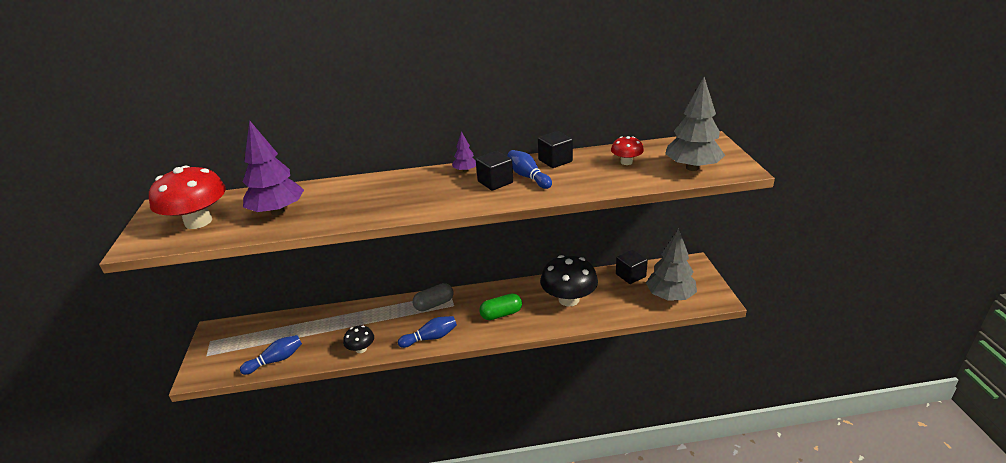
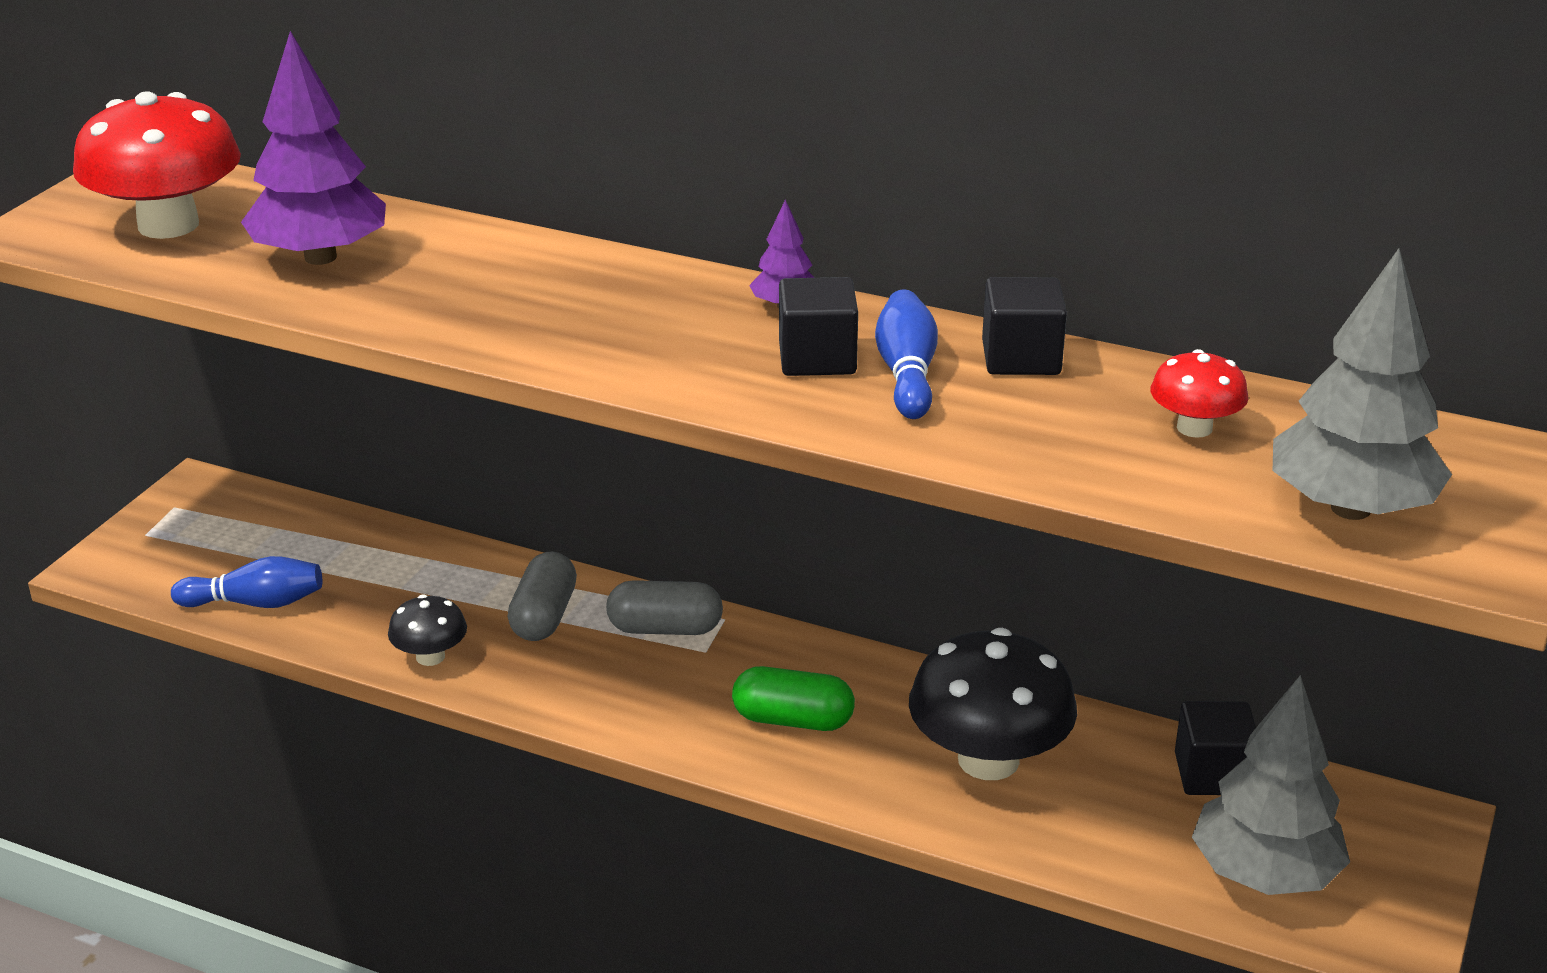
camera: 30 degrees right, 0 degrees up
blue bowling pin [398,316,457,348] -> none
none -> grey capsule [508,552,577,641]

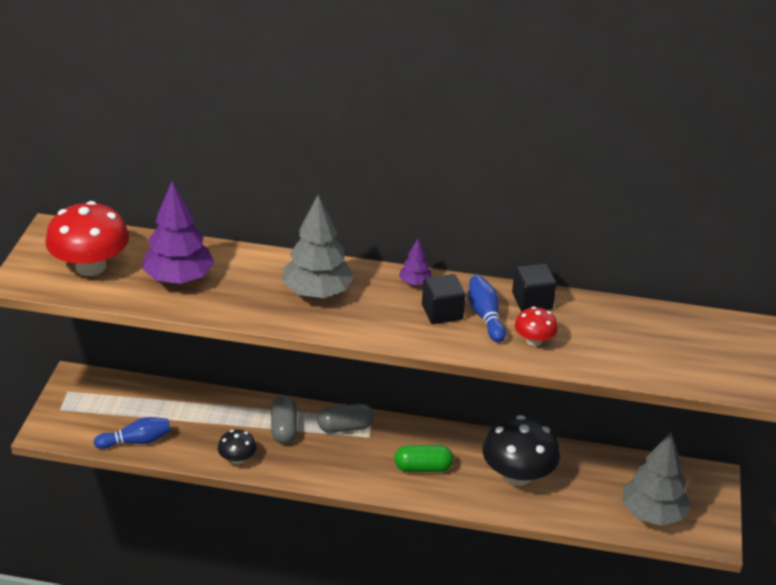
camera: 15 degrees left, 5 degrees up
red mushroom [1151,349,1248,438] -> red mushroom moved to [515,307,558,346]
black cube [1175,701,1256,795] -> none
grey tree [1273,249,1452,520] -> grey tree moved to [283,195,354,298]

